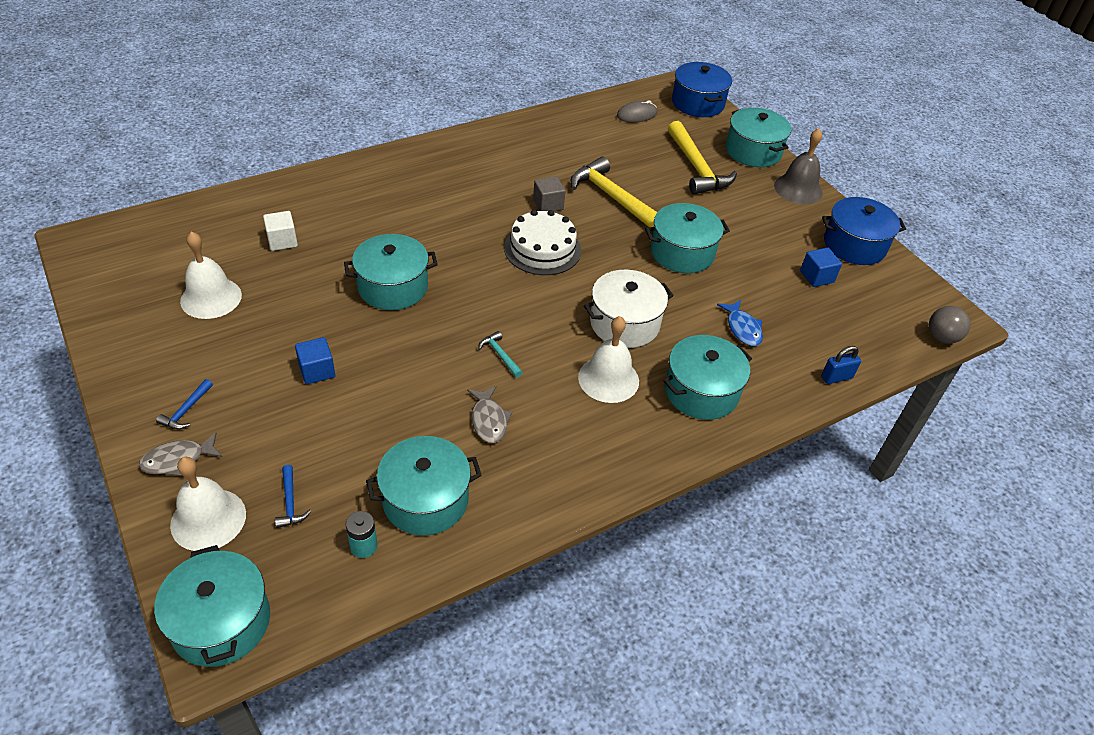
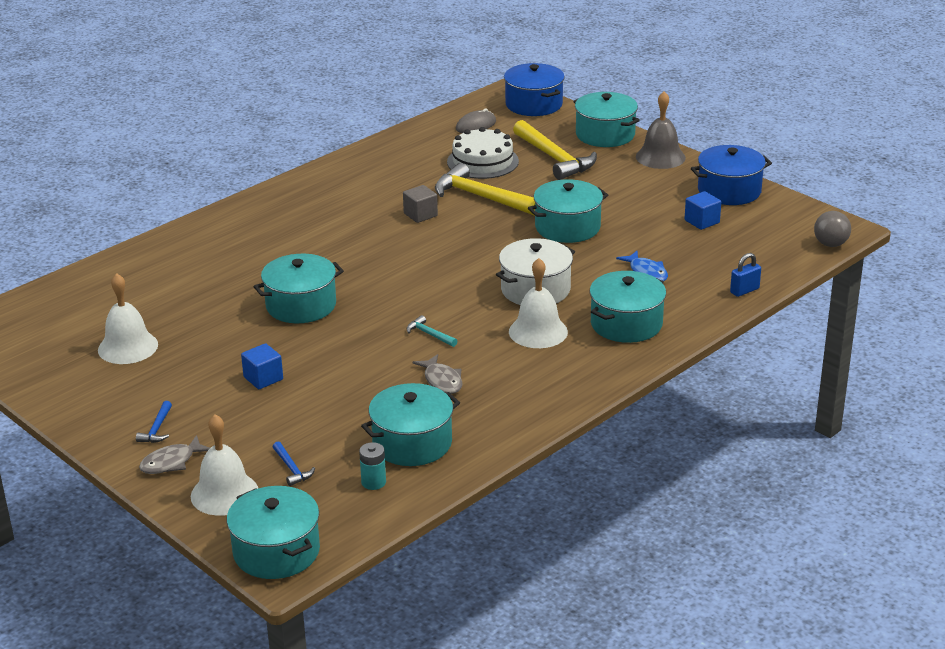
camera: 10 degrees left, 15 degrees down
white cube [263,211,298,251] -> none
white cake [504,210,581,275] -> white cake moved to [447,127,519,179]

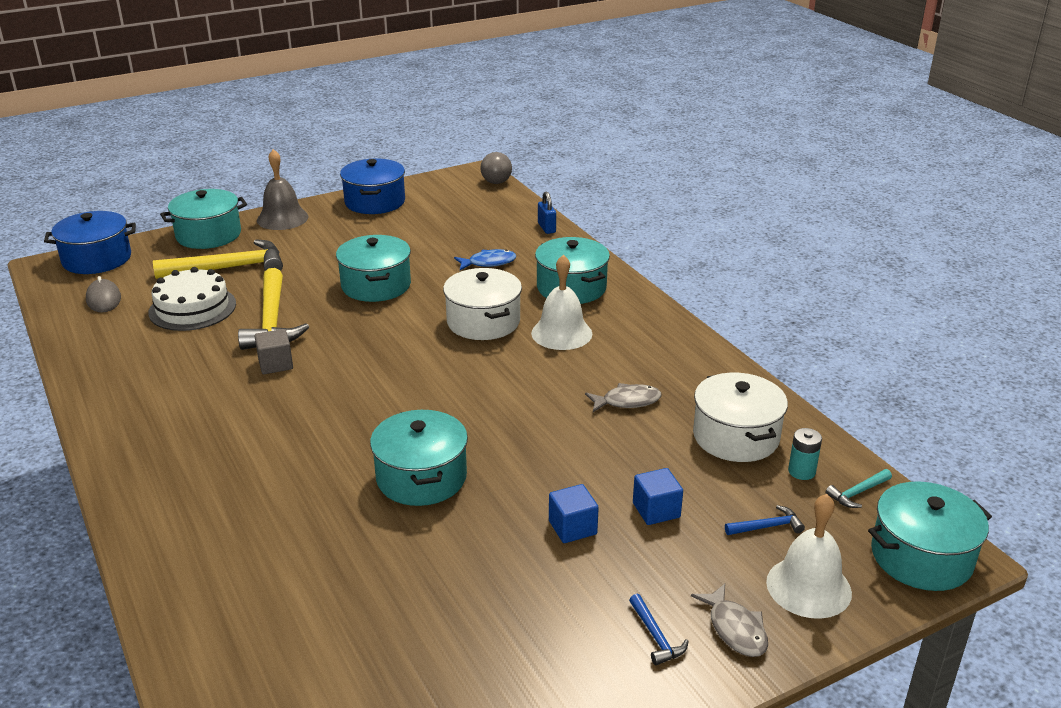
camera: 75 degrees left, 0 degrees up
white bell [98,273,158,364] -> none
blue hammer [136,401,172,443] -> blue hammer turned 45 degrees clockwise [629,594,689,665]
turquoise pot [361,383,460,466] -> white pot [693,373,788,462]
turquoise hammer [407,315,457,347] -> turquoise hammer moved to [825,469,892,508]
yellow hammer [435,163,535,216] -> yellow hammer turned 60 degrees counterclockwise [238,268,309,350]
blue cube [685,191,721,230] -> blue cube moved to [633,468,683,525]

